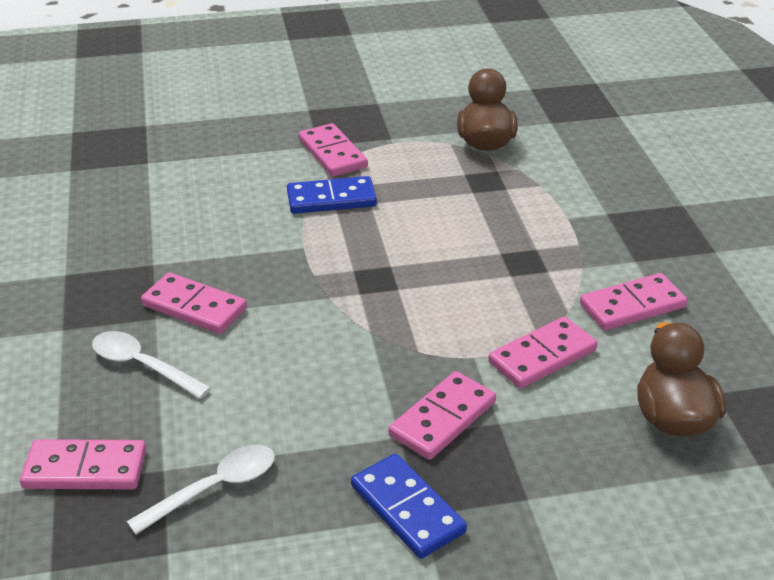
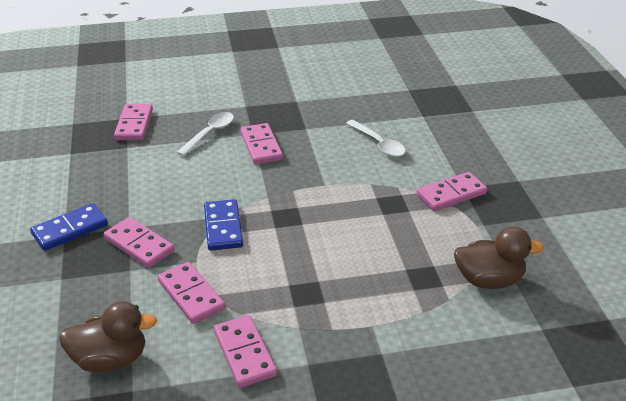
camera: 90 degrees right, 0 degrees up
white spoon [126,445,275,535] -> white spoon moved to [346,120,406,157]
pink domino [141,272,247,334] -> pink domino turned 45 degrees counterclockwise [240,123,283,164]
blue domino [287,176,377,214] -> blue domino moved to [204,199,243,251]

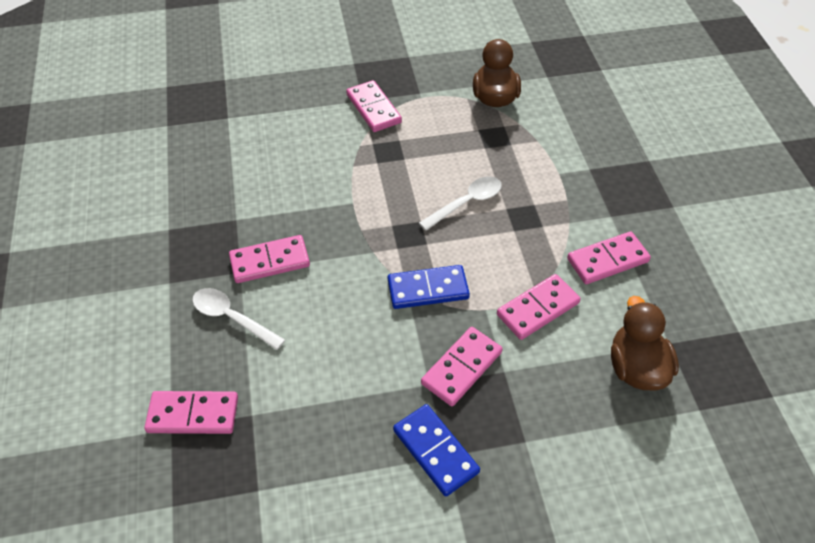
camera: 90 degrees left, 15 degrees up
white spoon [346,120,406,157] -> white spoon moved to [419,177,502,231]

